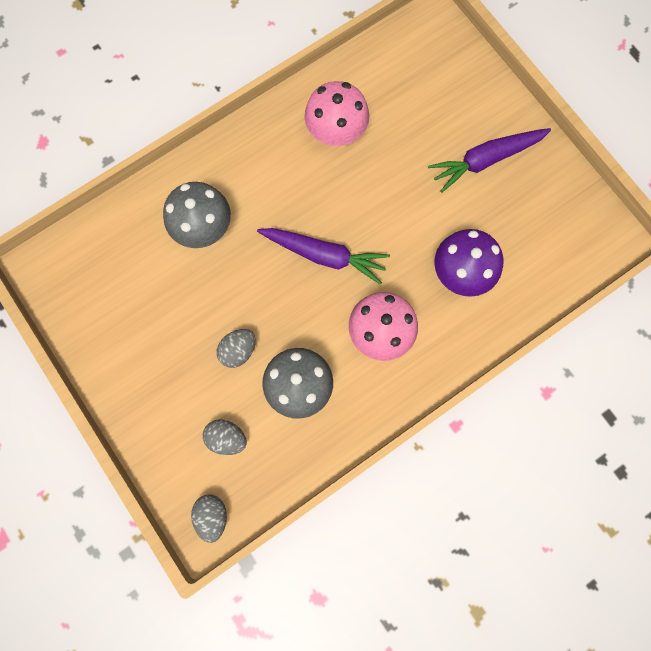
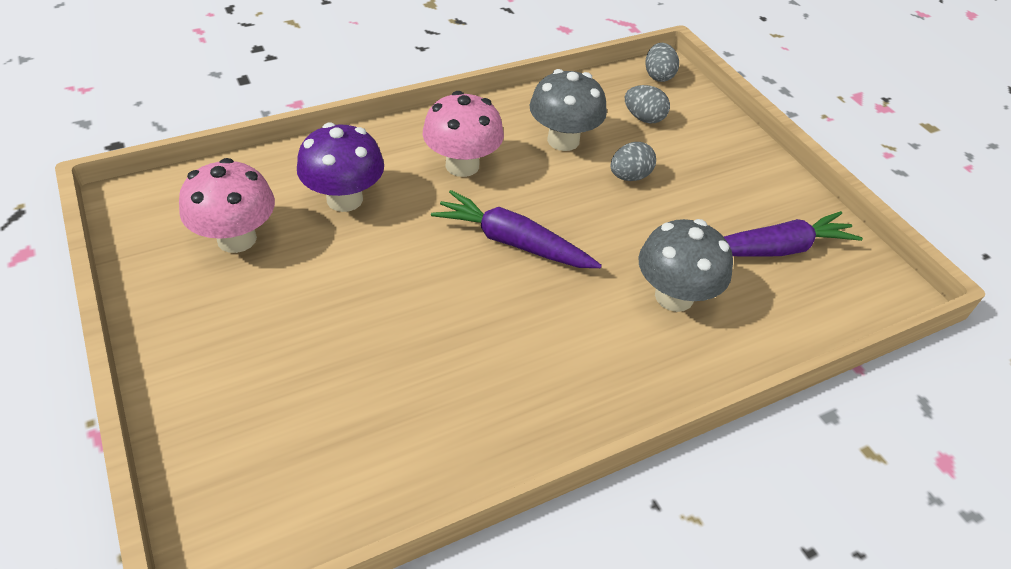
camera: 175 degrees left, 30 degrees down
pink mushroom [304,81,370,146] -> pink mushroom moved to [179,158,275,253]
purple carrot [428,128,551,193] -> purple carrot moved to [724,211,863,257]

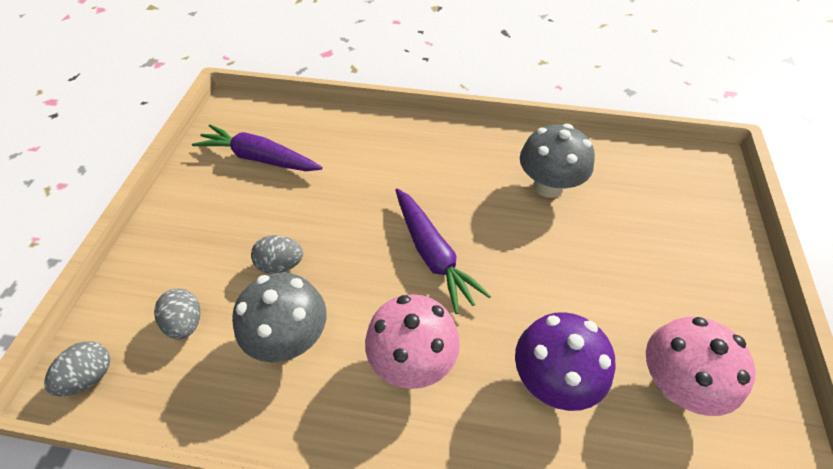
camera: 140 degrees left, 5 degrees up
grey mushroom [639,219,733,312] -> grey mushroom moved to [520,124,595,198]

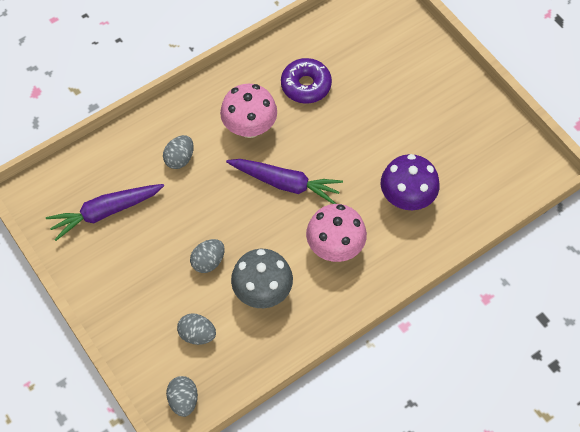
camera: 45 degrees left, 10 degrees up
grey mushroom [520,124,595,198] -> purple donut [281,58,332,104]
pink mushroom [646,317,756,416] -> pink mushroom moved to [220,84,277,138]
none -> grey egg [163,135,194,169]

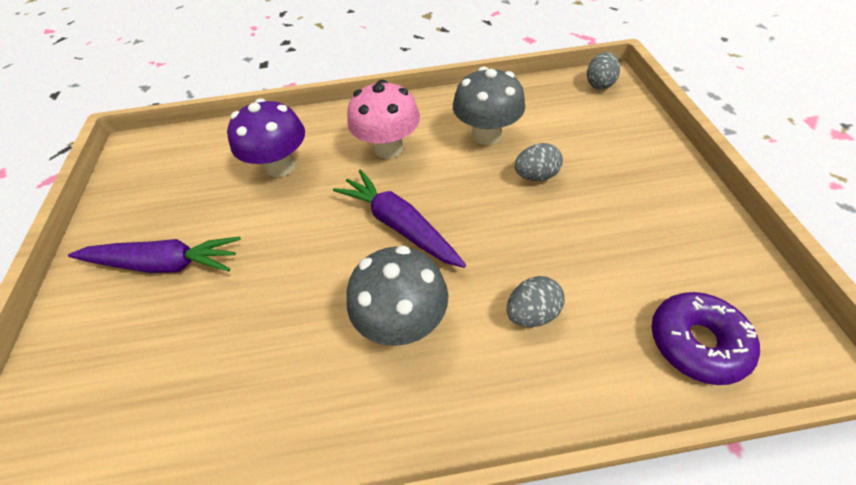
camera: 150 degrees left, 10 degrees down
purple carrot [46,184,164,241] -> purple carrot moved to [68,237,241,273]
grey egg [177,313,216,345] -> none
pink mushroom [220,84,277,138] -> grey mushroom [347,245,448,346]
purple donut [281,58,332,104] -> purple donut moved to [652,292,760,385]

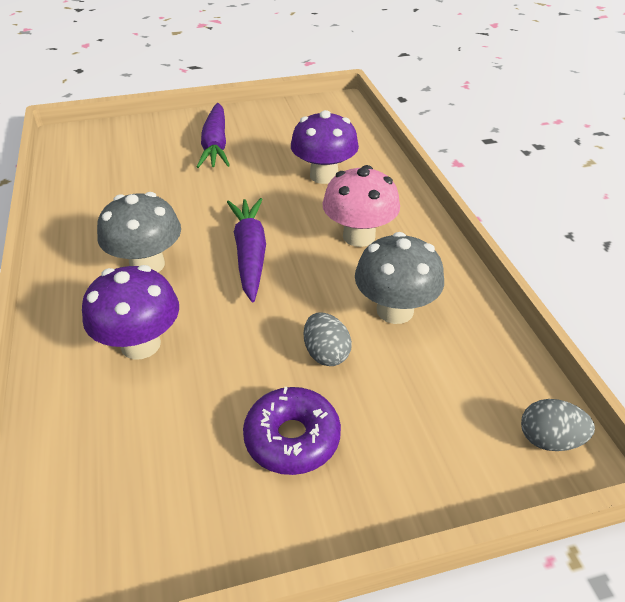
camera: 80 degrees right, 10 degrees down
purple carrot [333,169,466,268] -> purple carrot turned 45 degrees counterclockwise [227,198,266,302]
grey egg [506,276,565,327] -> purple mushroom [82,265,179,359]
purple donut [652,292,760,385] -> purple donut moved to [243,387,341,475]

